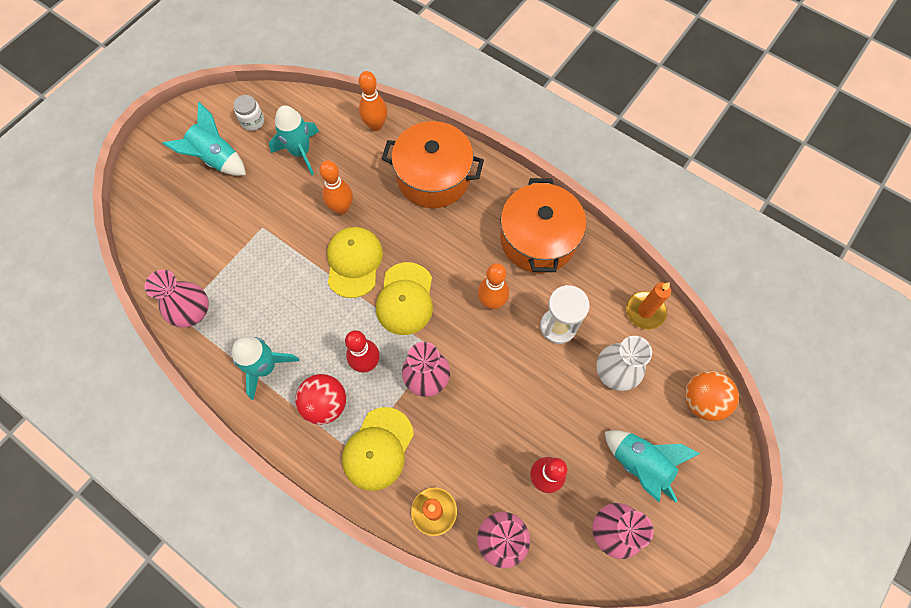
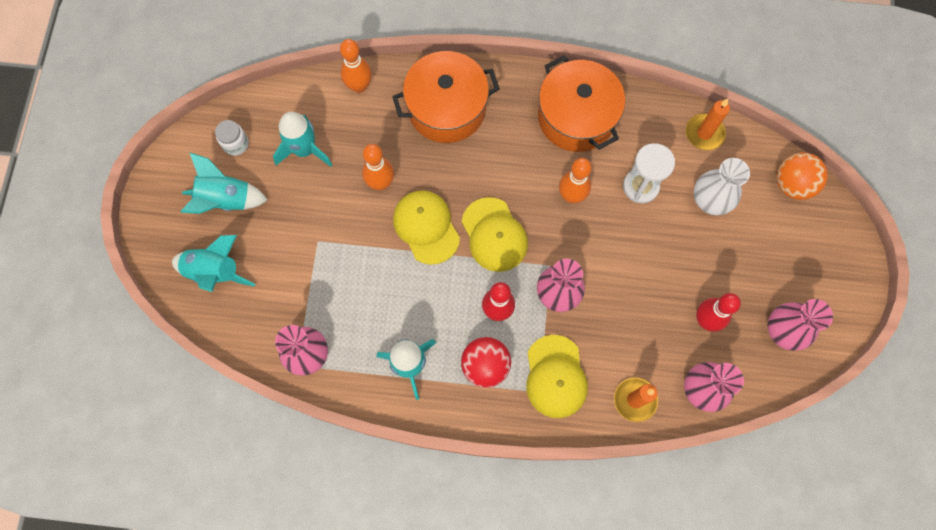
camera: 30 degrees left, 5 degrees up
turquoise rocket [605,430,701,502] -> turquoise rocket moved to [172,235,255,292]

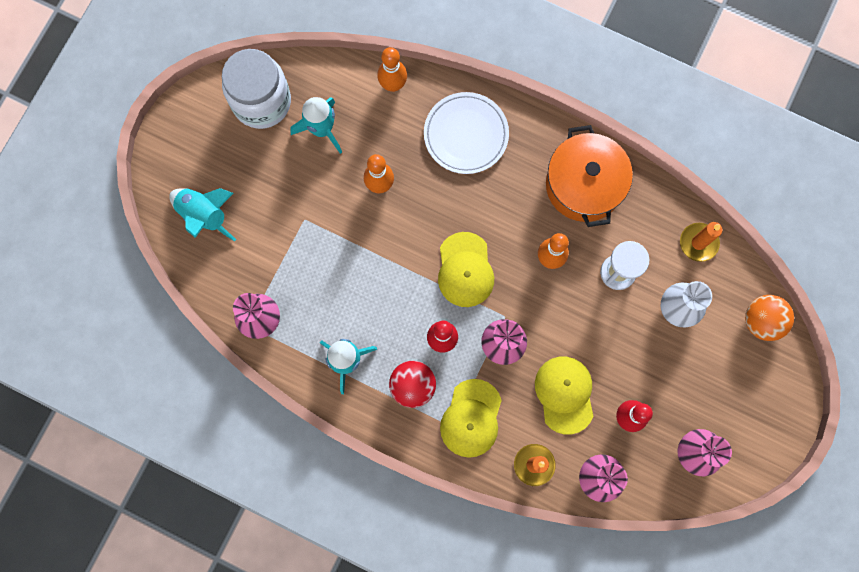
camera: 20 degrees right, 5 degrees up
turquoise rocket [180,153,268,214] -> none
white jar [215,120,249,156] -> white jar [222,49,291,129], size x2.33
orange pot [392,51,500,143] -> white plate [424,92,509,174]
yellow cap [393,190,460,265] -> yellow cap moved to [535,357,594,435]

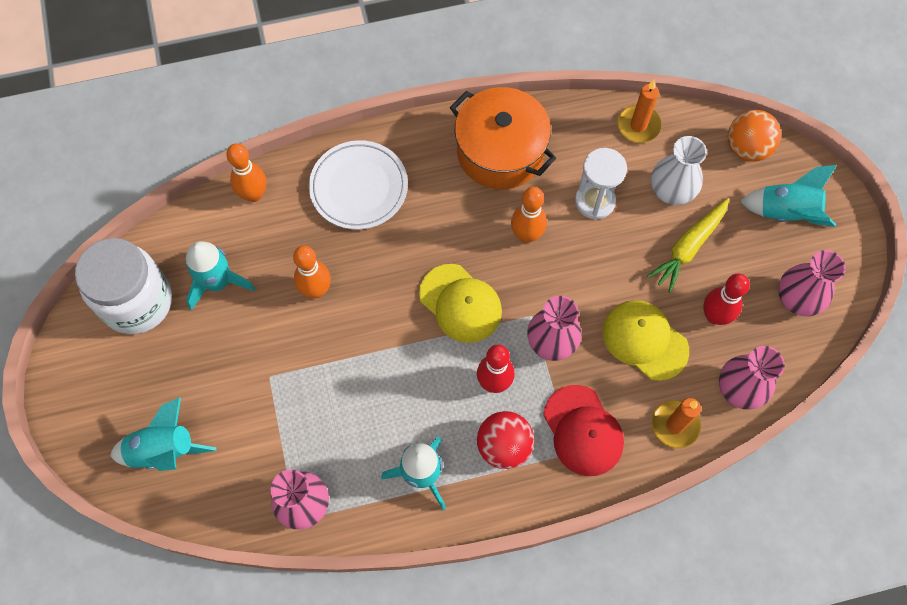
camera: 40 degrees left, 10 degrees down
yellow cap [440,379,502,458] -> red cap [543,385,624,476]
none -> yellow carrot [647,198,729,293]
none -> turquoise rocket [740,165,837,227]

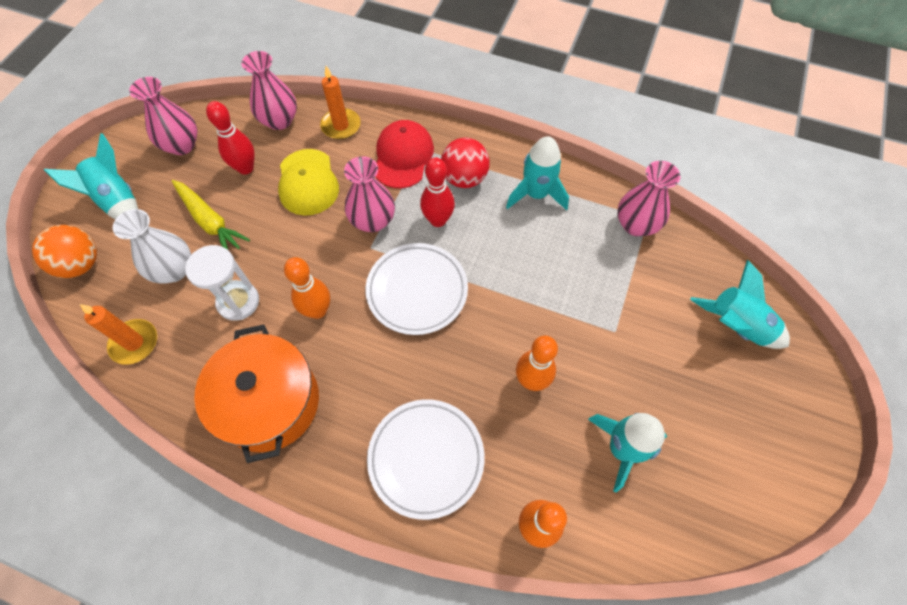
camera: 145 degrees left, 5 degrees down
white jar [75,238,172,334] -> none
yellow cap [419,264,502,343] -> white plate [366,243,468,335]
yellow carrot [647,198,729,293] -> yellow carrot turned 60 degrees clockwise [172,180,250,250]

